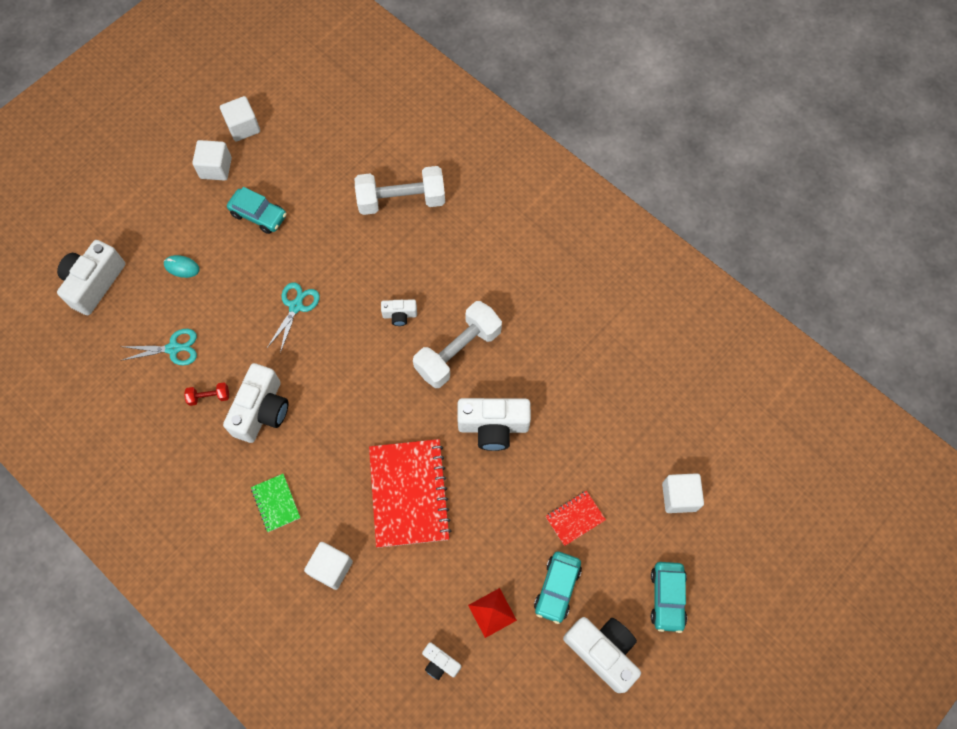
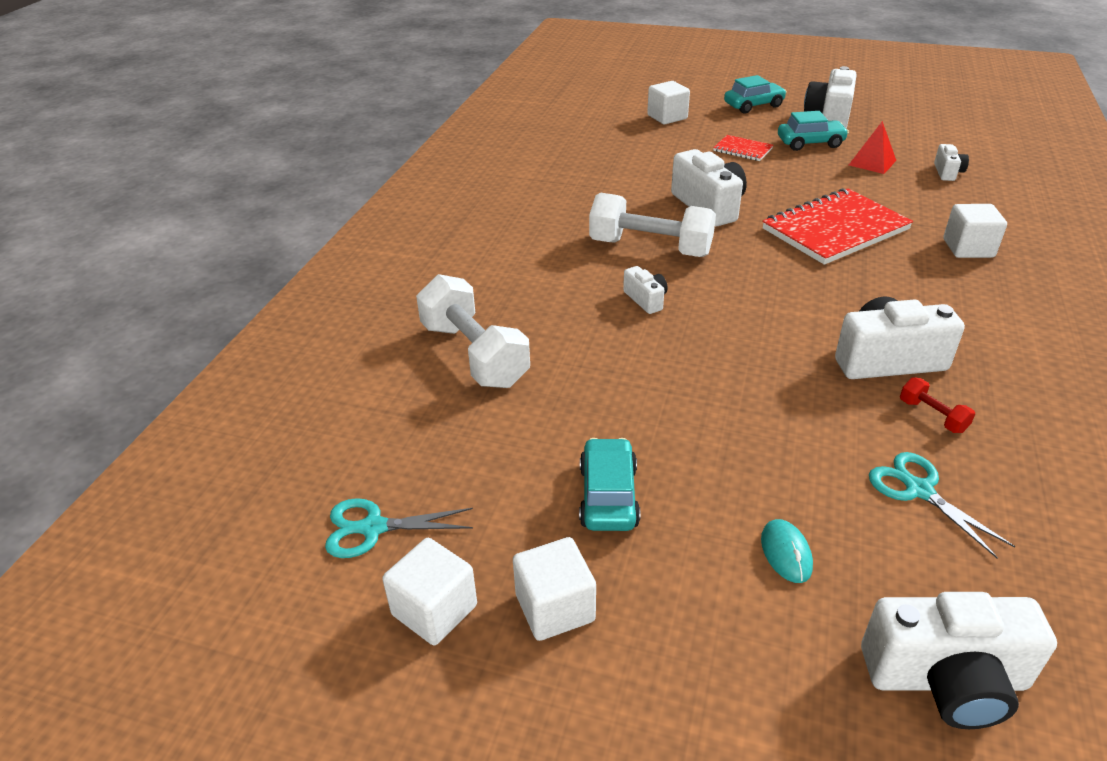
camera: 115 degrees left, 30 degrees down
green notebook [251,474,300,532] -> none
turquoise scissors [267,282,320,353] -> turquoise scissors moved to [325,498,473,558]

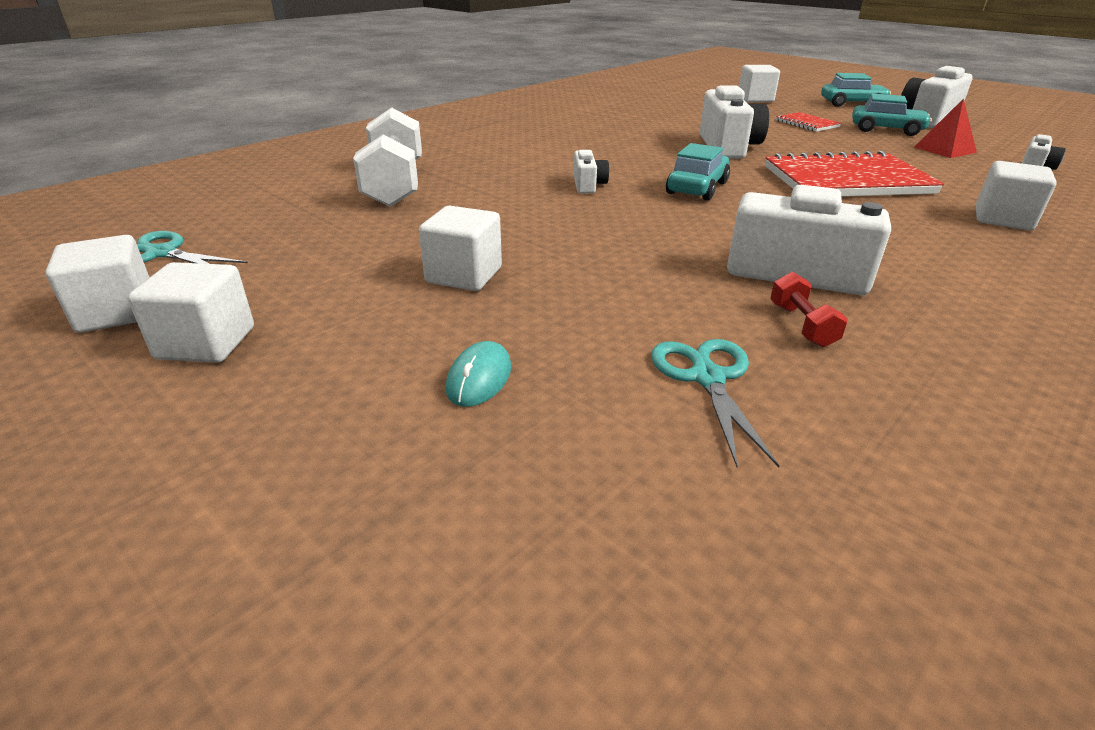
camera: 25 degrees right, 5 degrees down
turquoise car [579,438,640,531] -> turquoise car moved to [666,143,730,201]
white dumbbell [589,193,716,257] -> none
white camera [861,592,1057,729] -> none
none -> white cube [419,206,502,291]

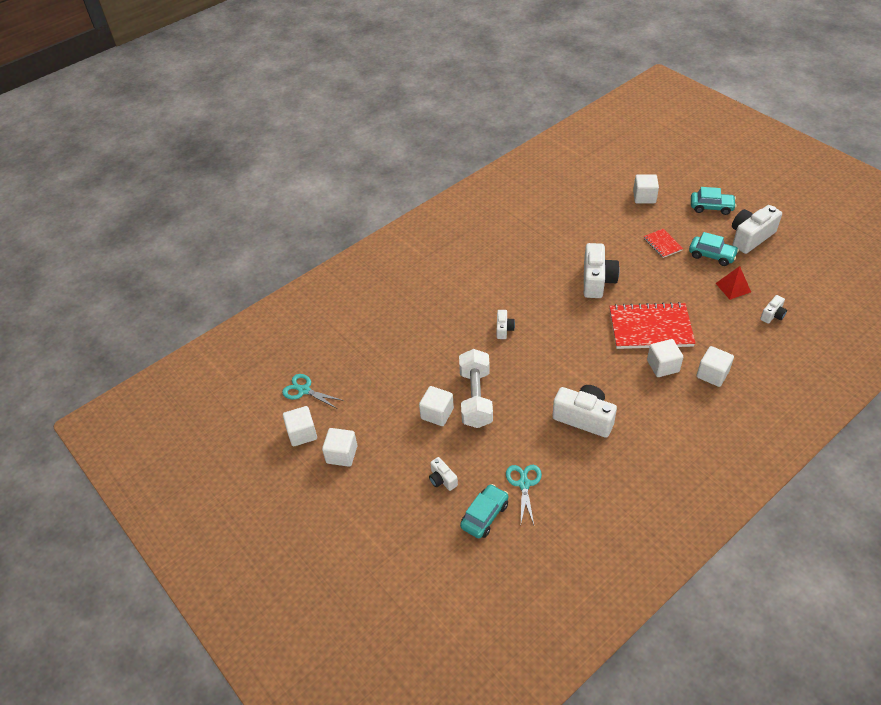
camera: 10 degrees right, 15 degrees up
white dumbbell [353,107,422,207] -> white dumbbell moved to [459,349,493,428]
turquoise mouse [446,341,511,407] -> white camera [429,457,458,491]
turquoise car [666,143,730,201] -> turquoise car moved to [460,484,508,539]
red dumbbell [770,272,848,348] -> none
none -> white cube [647,339,683,377]

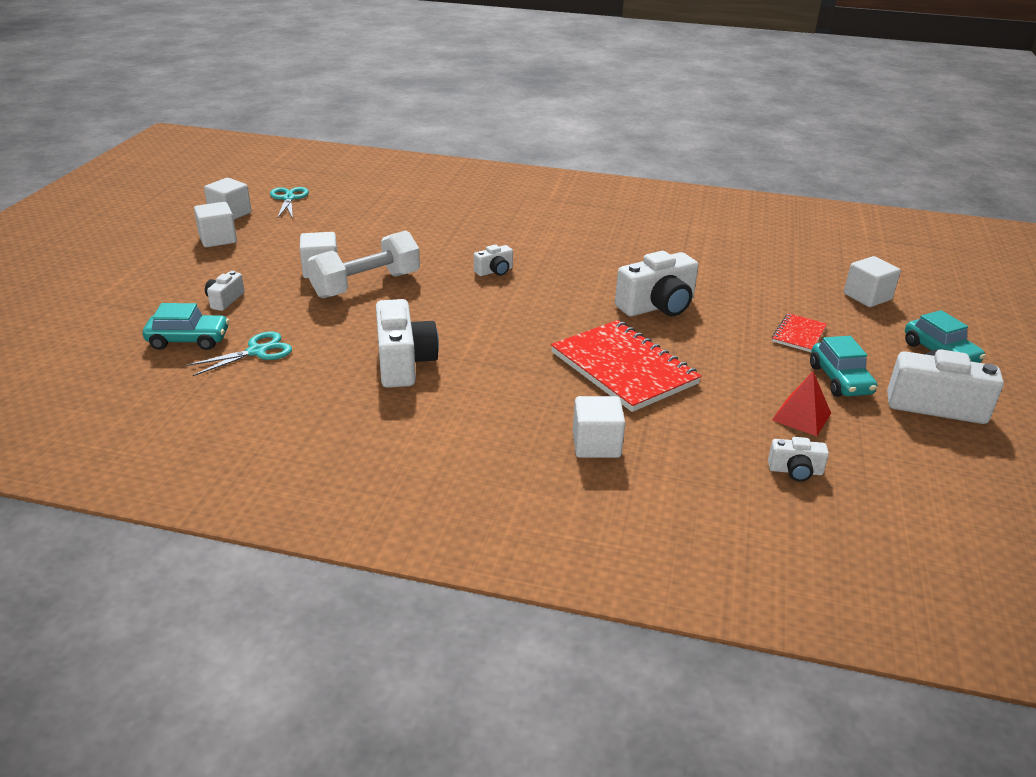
camera: 50 degrees right, 15 degrees down
white cube [647,339,683,377] -> none

